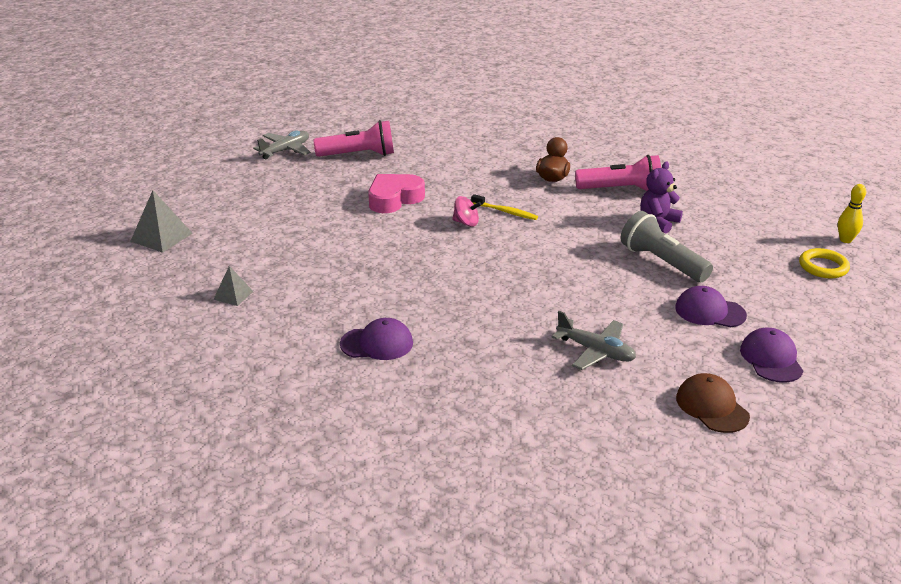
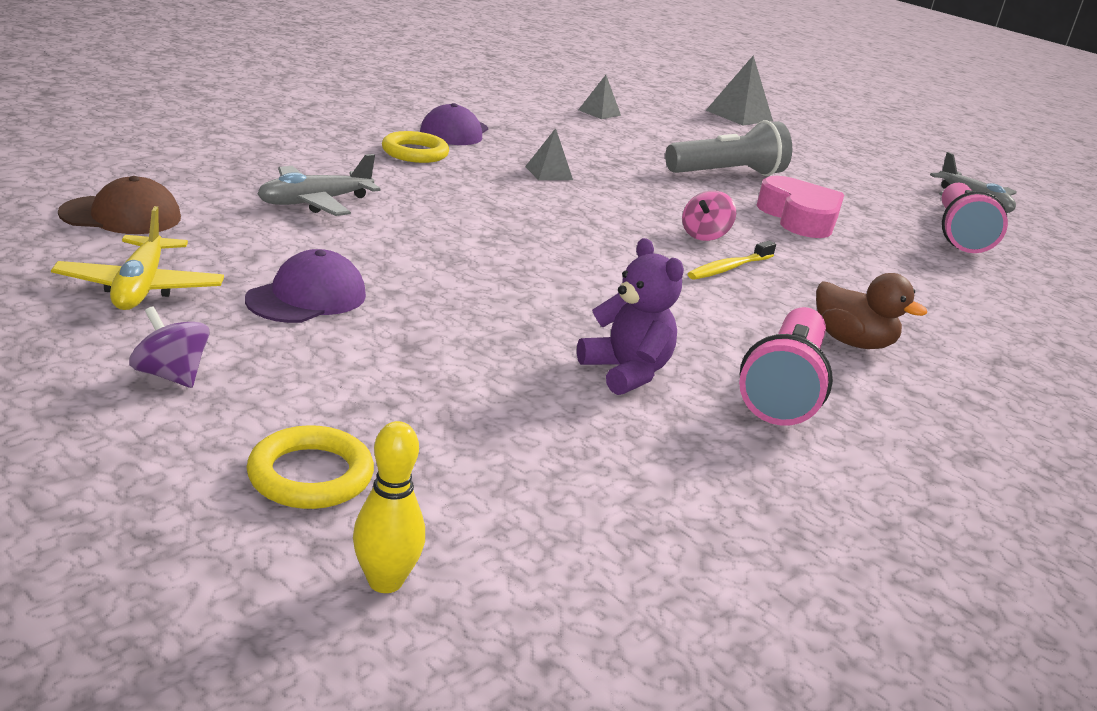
camera: 105 degrees right, 5 degrees down
grey flashlight [621,211,713,282] -> grey flashlight moved to [665,120,792,176]
purple cap [740,328,804,383] -> yellow plane [51,206,224,310]
none -> purple spinning top [129,306,209,388]
none -> yellow ring [382,131,449,163]
none -> grey pyramid [525,128,573,180]

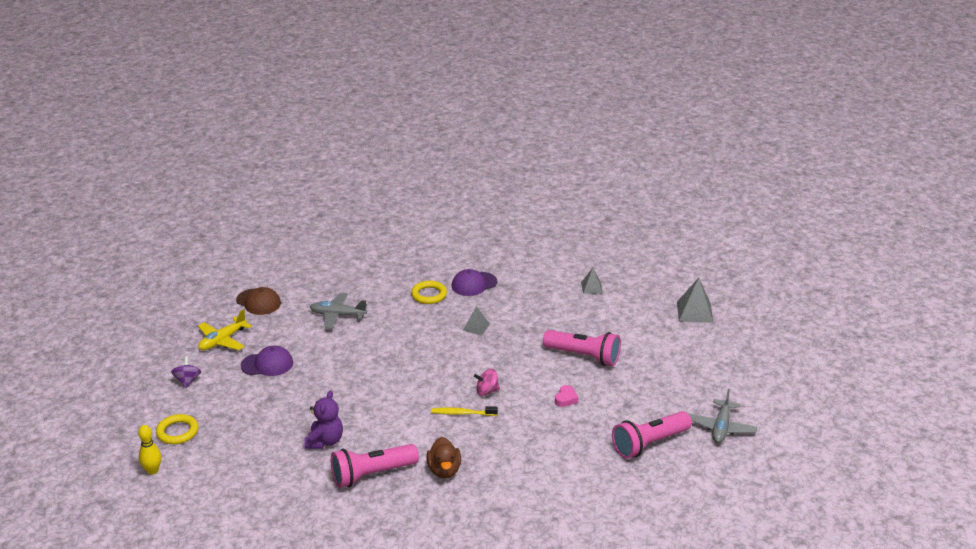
camera: 50 degrees right, 5 degrees up
grey flashlight [665,120,792,176] -> pink flashlight [543,330,621,366]
pink heart [756,176,844,238] -> pink heart [555,385,578,407], size x0.47

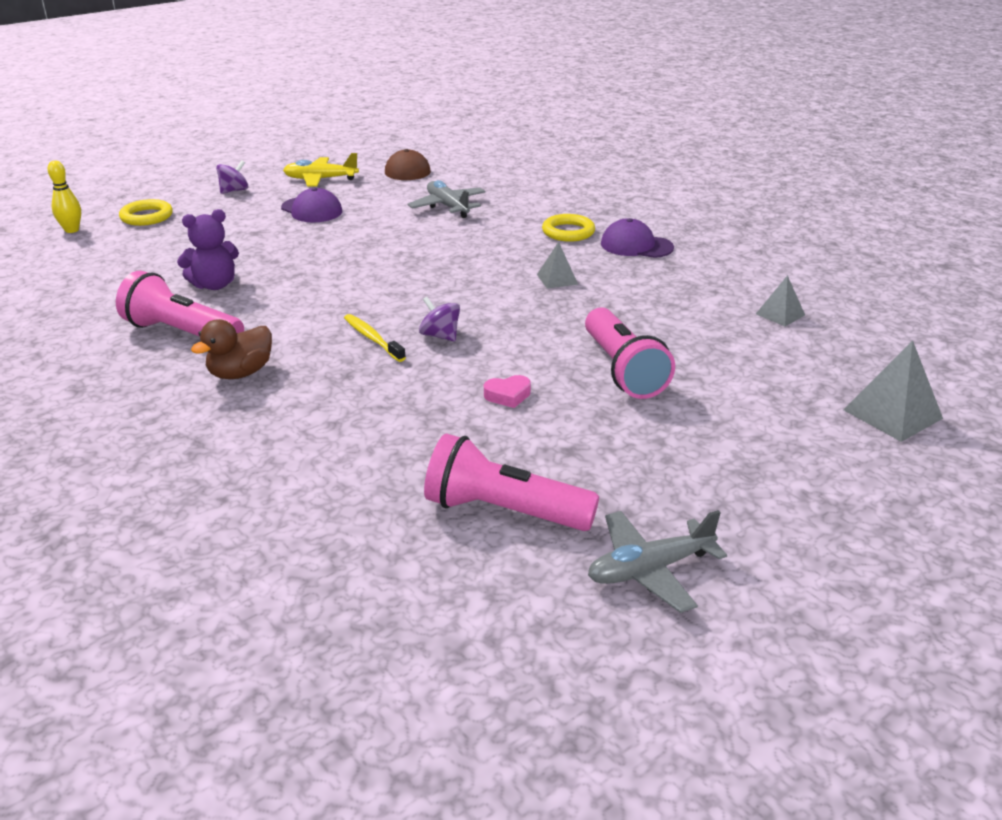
camera: 50 degrees right, 0 degrees up
pink spinning top [474,369,500,396] -> purple spinning top [419,297,460,341]

